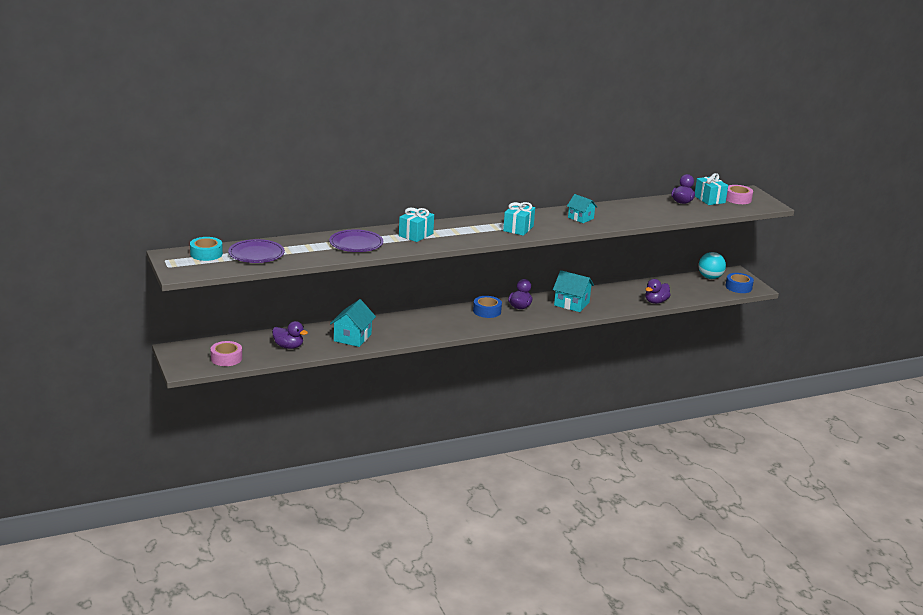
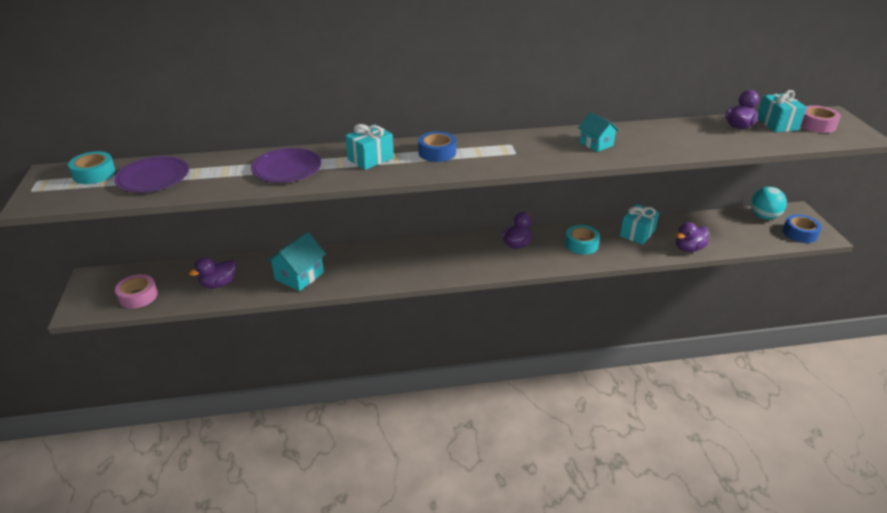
camera: 15 degrees right, 10 degrees up
purple duck [272,321,308,349] -> purple duck turned 105 degrees clockwise [189,257,236,289]
blue tape [473,296,502,318] -> blue tape moved to [418,131,456,162]
turquoise gift [503,202,535,236] -> turquoise gift moved to [620,204,659,245]
turquoise house [553,270,594,312] -> turquoise tape [565,225,600,255]

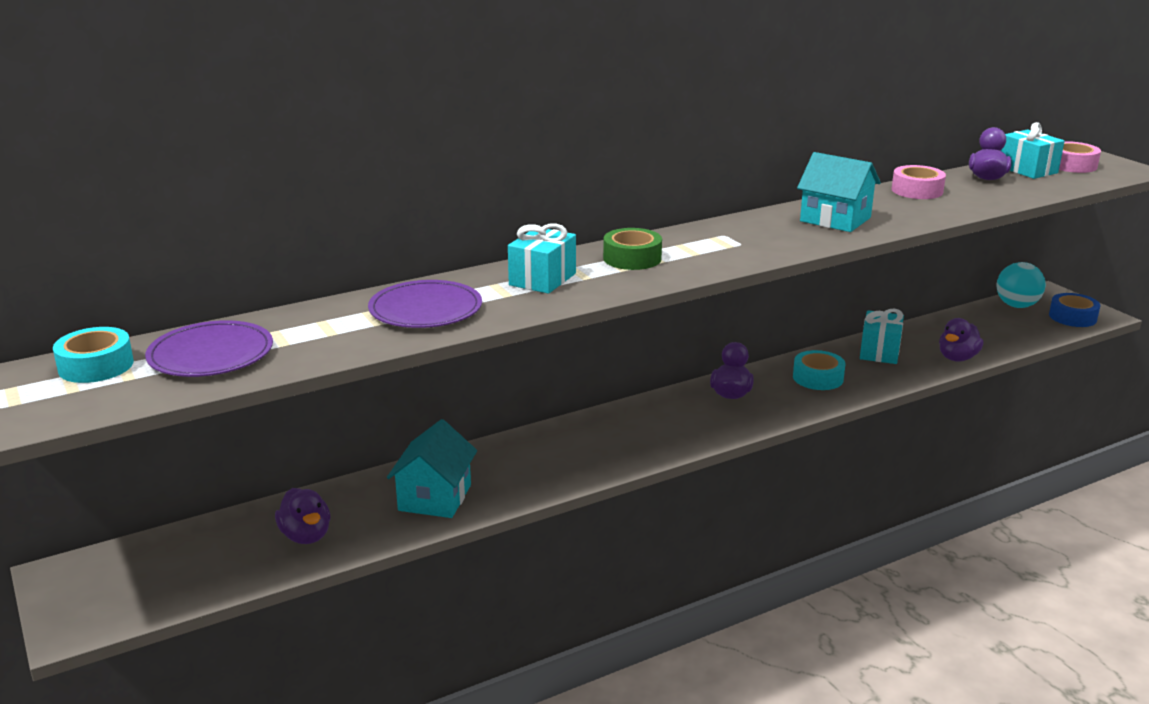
camera: 20 degrees left, 10 degrees down
pink tape [115,274,158,309] -> pink tape moved to [892,165,946,199]
purple duck [189,257,236,289] -> purple duck turned 60 degrees counterclockwise [275,488,330,544]
blue tape [418,131,456,162] -> green tape [603,228,662,270]
turquoise house [578,112,619,152] -> turquoise house [797,152,881,232], size x1.50

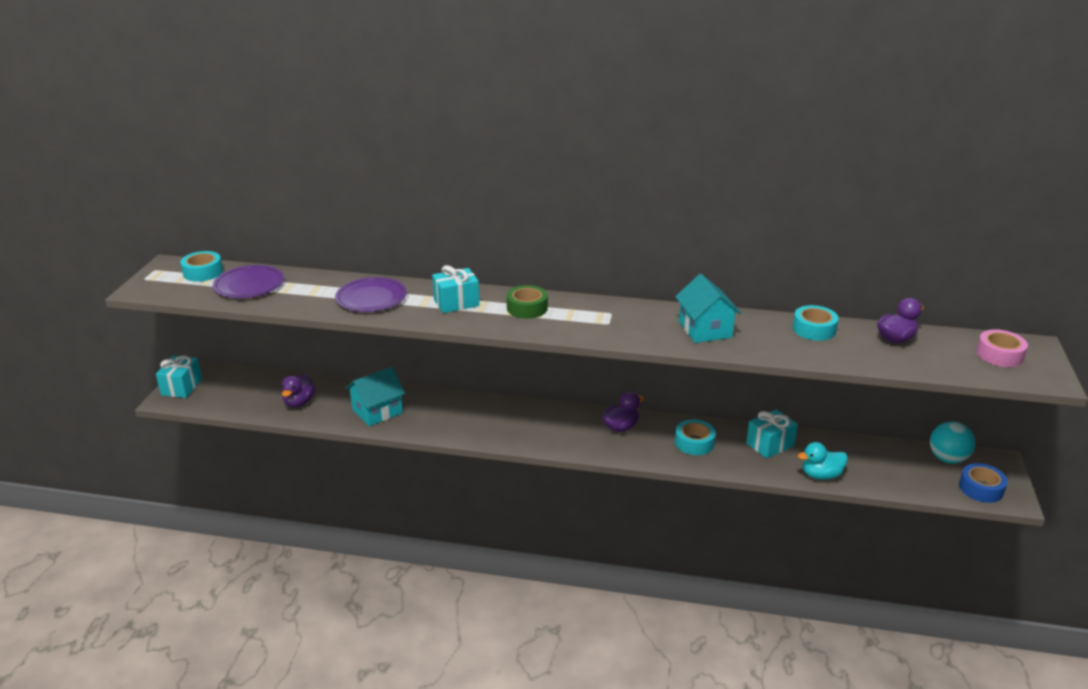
camera: 40 degrees right, 5 degrees up
pink tape [892,165,946,199] -> turquoise tape [793,305,839,341]
purple duck [939,318,984,362] -> turquoise duck [798,442,848,480]
turquoise gift [1001,122,1065,179] -> turquoise gift moved to [156,356,202,398]

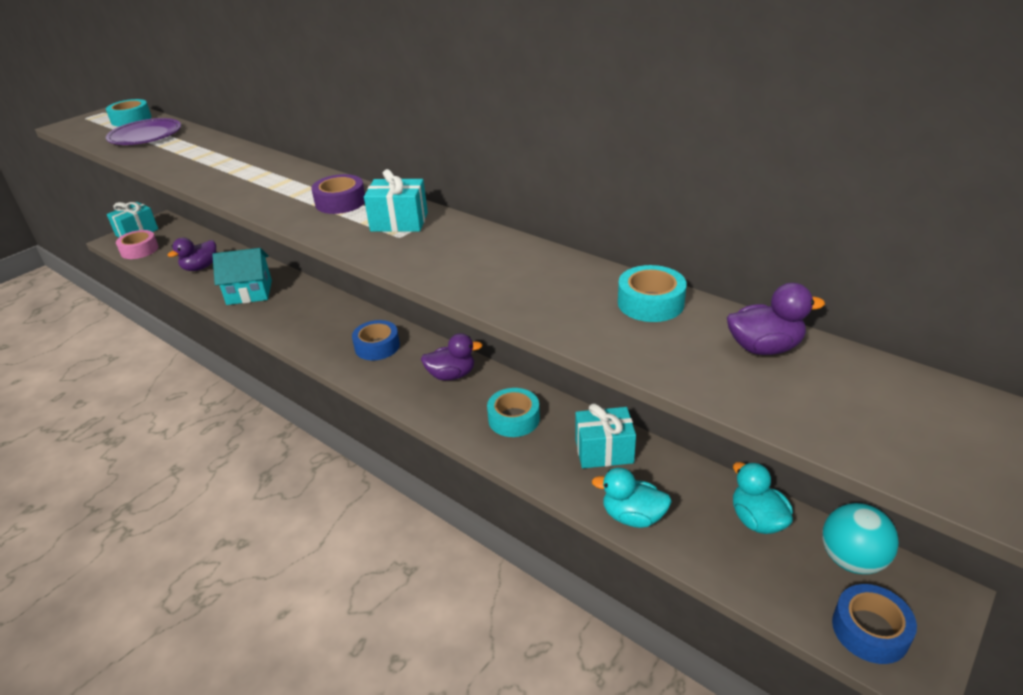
camera: 30 degrees right, 5 degrees up
purple plate [335,277,407,312] -> none
turquoise gift [432,265,480,313] -> turquoise gift moved to [364,169,428,232]
green tape [507,285,548,319] -> purple tape [311,174,365,214]
turquoise house [675,274,741,343] -> none
pink tape [976,329,1028,367] -> pink tape moved to [116,230,158,259]
none -> blue tape [352,320,400,360]
none -> turquoise duck [733,462,793,534]

